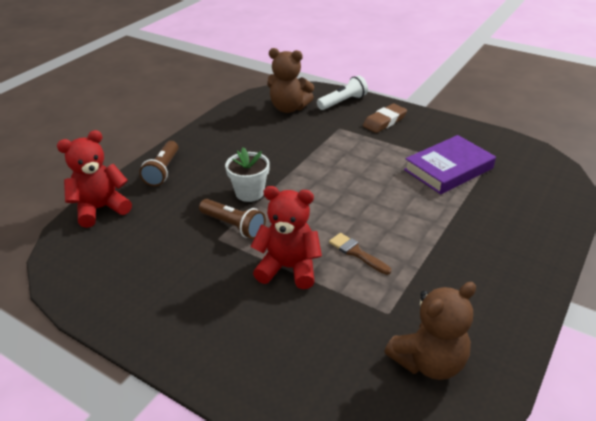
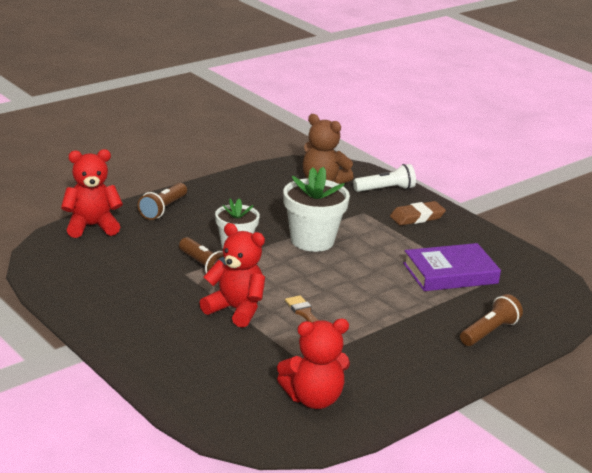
camera: 15 degrees right, 10 degrees down
brown teddy bear [384,282,476,380] -> red teddy bear [277,319,350,409]
none -> white flower pot [283,167,350,252]
none -> brown flashlight [460,294,523,346]

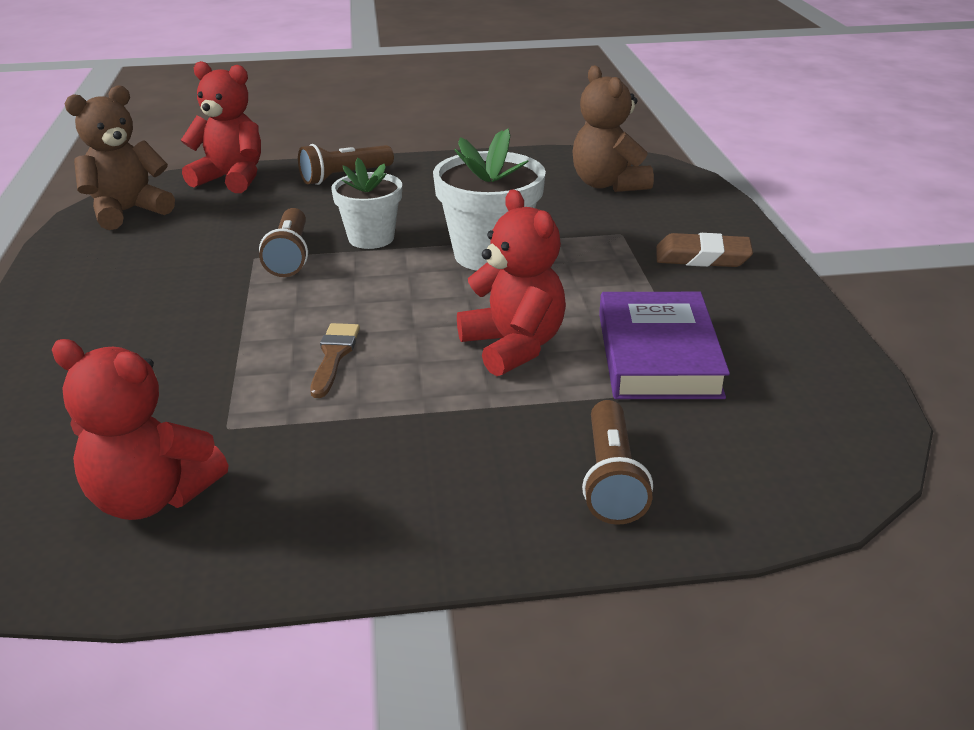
camera: 35 degrees right, 5 degrees up
red teddy bear [199,223,265,327] -> red teddy bear moved to [457,189,566,376]
white flashlight [353,164,416,192] -> none
purple book [403,243,501,291] -> purple book turned 75 degrees clockwise [599,292,730,399]
brown flashlight [460,294,523,346] -> brown flashlight turned 105 degrees clockwise [582,400,653,525]
none -> brown teddy bear [65,85,175,230]

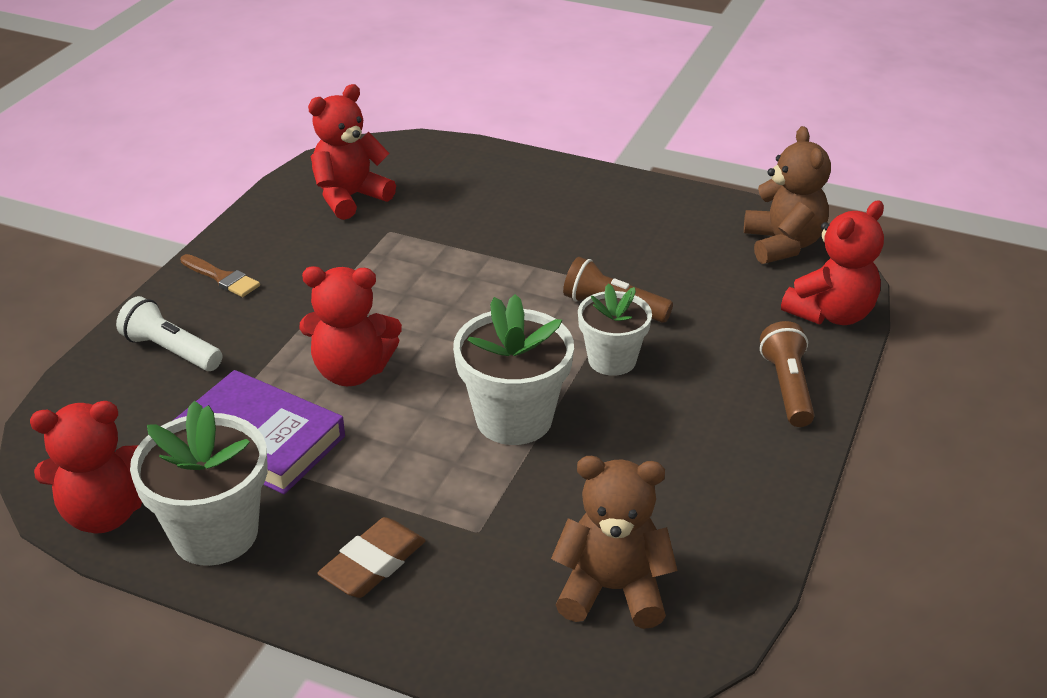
camera: 120 degrees right, 5 degrees up
brown brush [310,323,360,398] -> brown brush moved to [180,254,260,297]
brown flashlight [582,400,653,525] -> white flashlight [116,296,222,371]
none -> red teddy bear [30,401,142,533]
none -> white flower pot [130,401,268,566]

